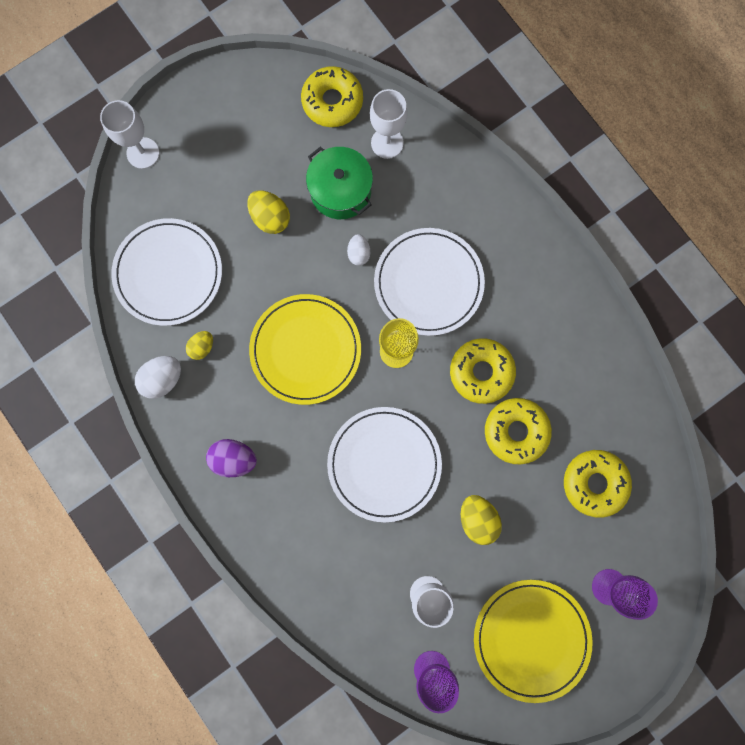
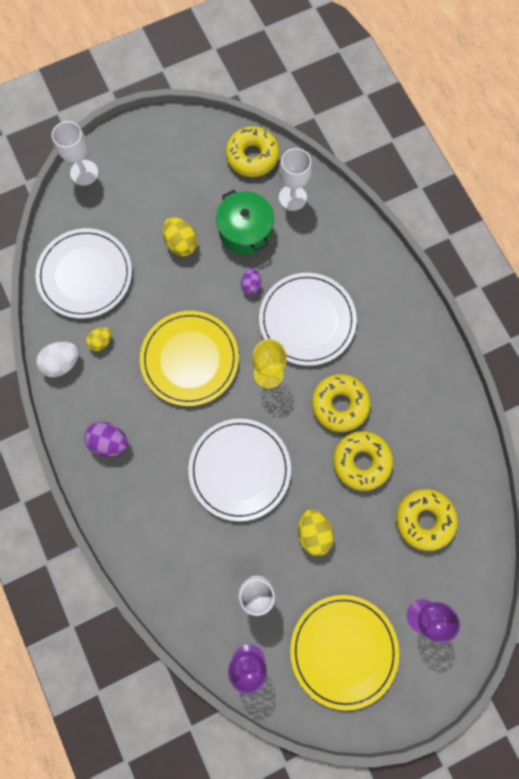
camera: 10 degrees right, 5 degrees down
white egg [347,234,370,266] -> purple egg [241,268,261,295]

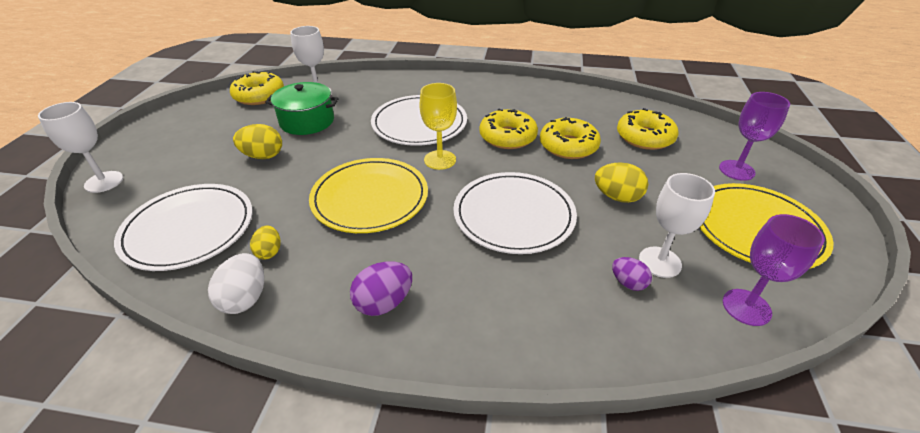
camera: 55 degrees left, 35 degrees down
purple egg [241,268,261,295] -> purple egg moved to [612,257,652,291]

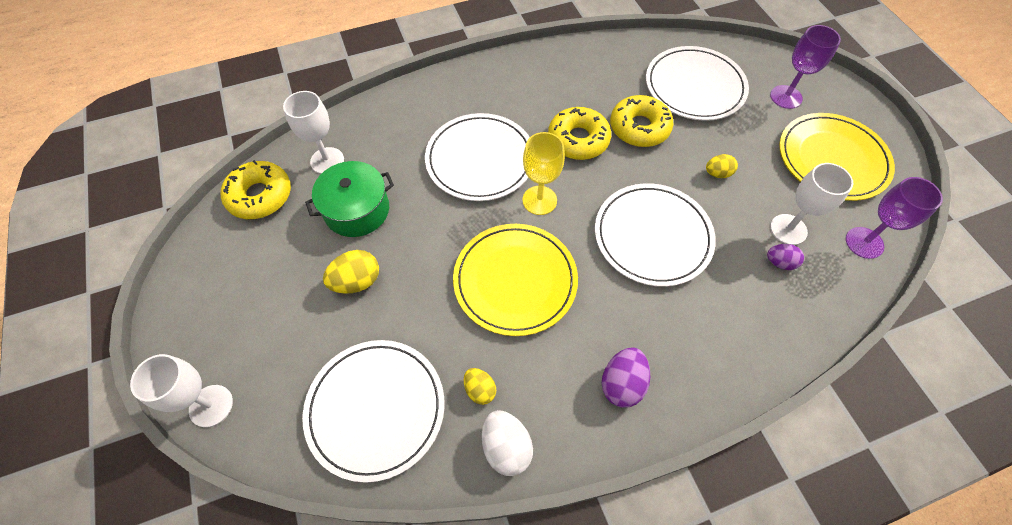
camera: 30 degrees left, 20 degrees up
yellow egg [595,162,648,203] -> yellow egg [706,154,738,178], size x0.64
yellow donut [617,108,678,150] -> white plate [646,46,749,121]

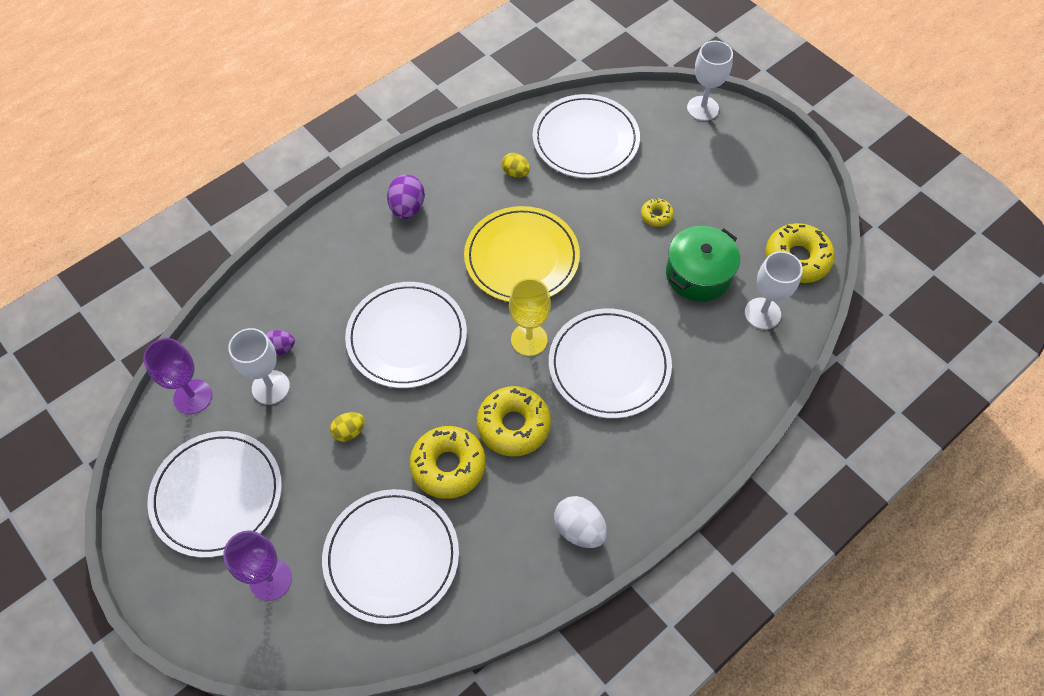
camera: 160 degrees right, 0 degrees up
yellow egg [323,250,379,294] -> yellow donut [641,198,674,227]
white egg [482,410,533,476] -> white egg moved to [554,496,607,548]
yellow plate [779,113,895,201] -> white plate [148,431,282,558]

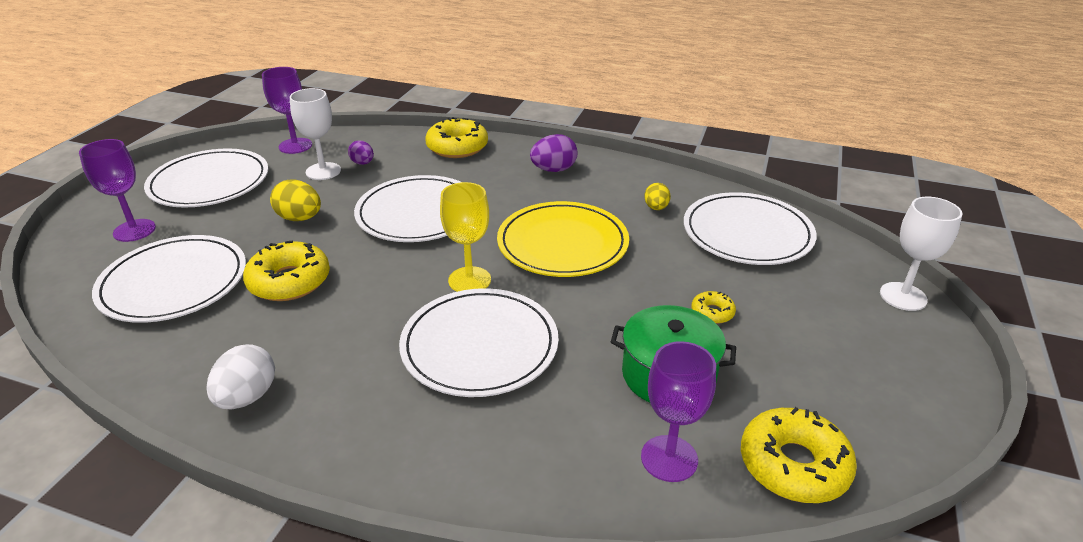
camera: 60 degrees right, 25 degrees down
yellow egg [330,412,365,442] -> yellow egg [270,179,321,221], size x1.56
yellow donut [477,386,551,457] -> yellow donut moved to [425,117,488,158]
white goblet [745,251,803,329] -> purple goblet [641,341,716,482]

